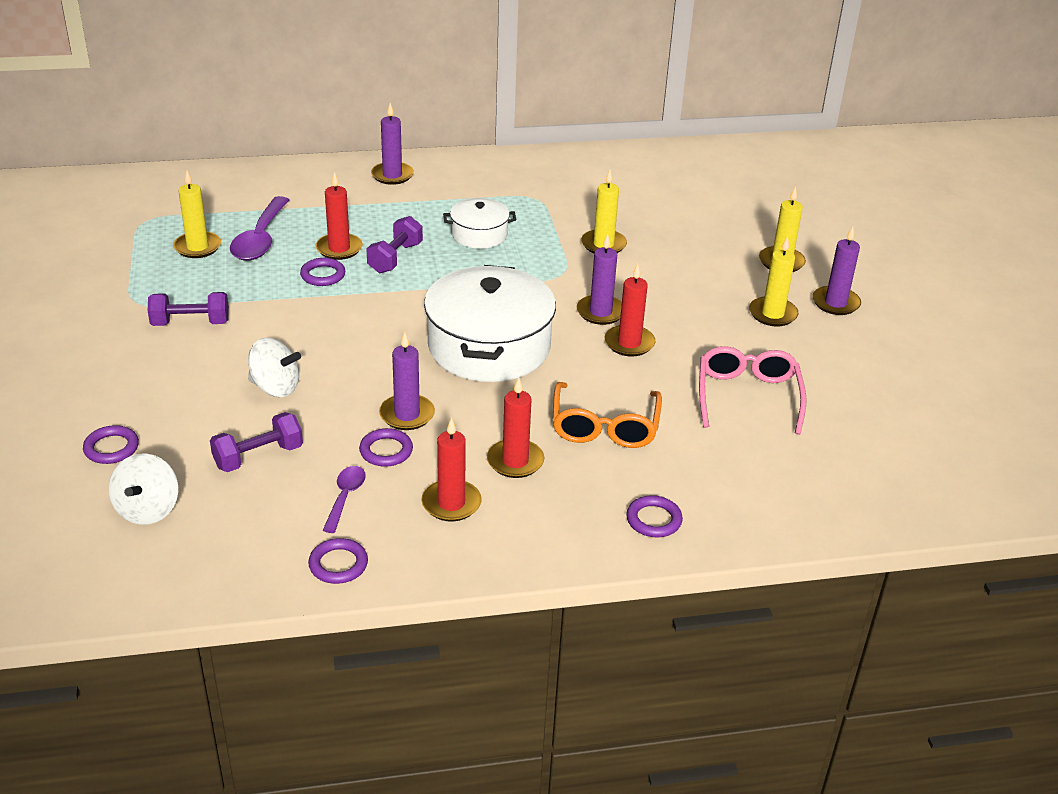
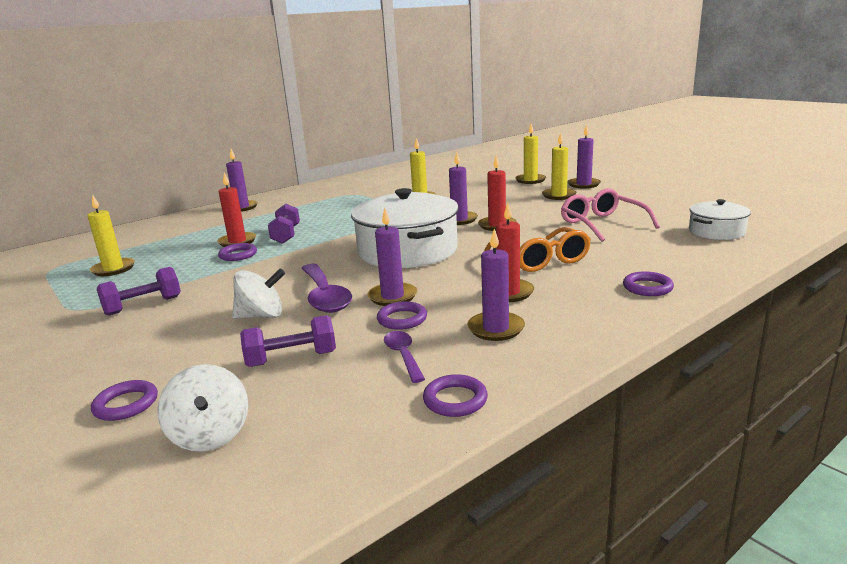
camera: 25 degrees left, 15 degrees down
purple dumbbell [210,412,303,472] -> purple dumbbell turned 45 degrees clockwise [240,315,336,367]
purple spoon [230,196,289,261] -> purple spoon moved to [302,264,352,313]
red candle [421,417,482,521] -> purple candle [467,229,525,341]
white pot [443,198,516,249] -> white pot moved to [689,199,751,240]

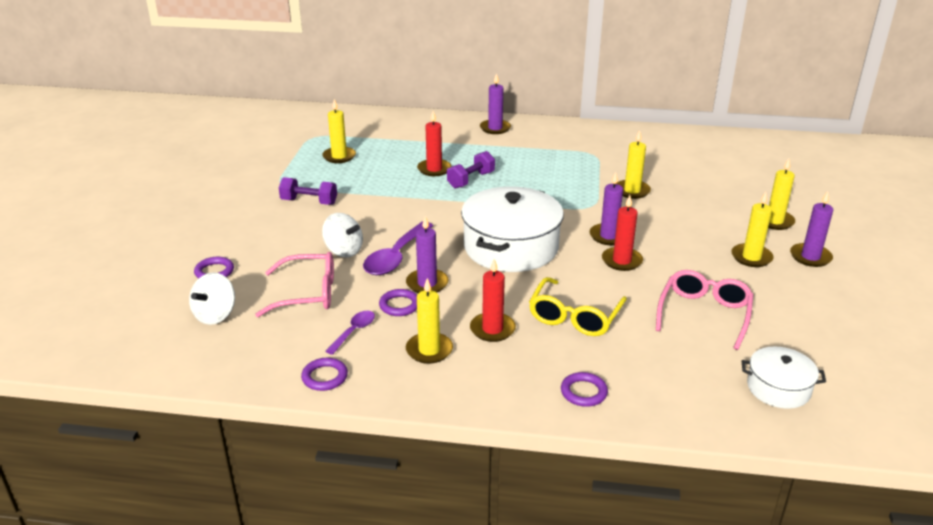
camera: 45 degrees right, 10 degrees up
purple ring [218,243,257,261] -> none
purple dumbbell [240,315,336,367] -> pink glasses [255,252,334,317]
purple candle [467,229,525,341] -> yellow candle [406,278,453,364]
orange glasses [484,227,591,272] -> yellow glasses [529,277,627,336]

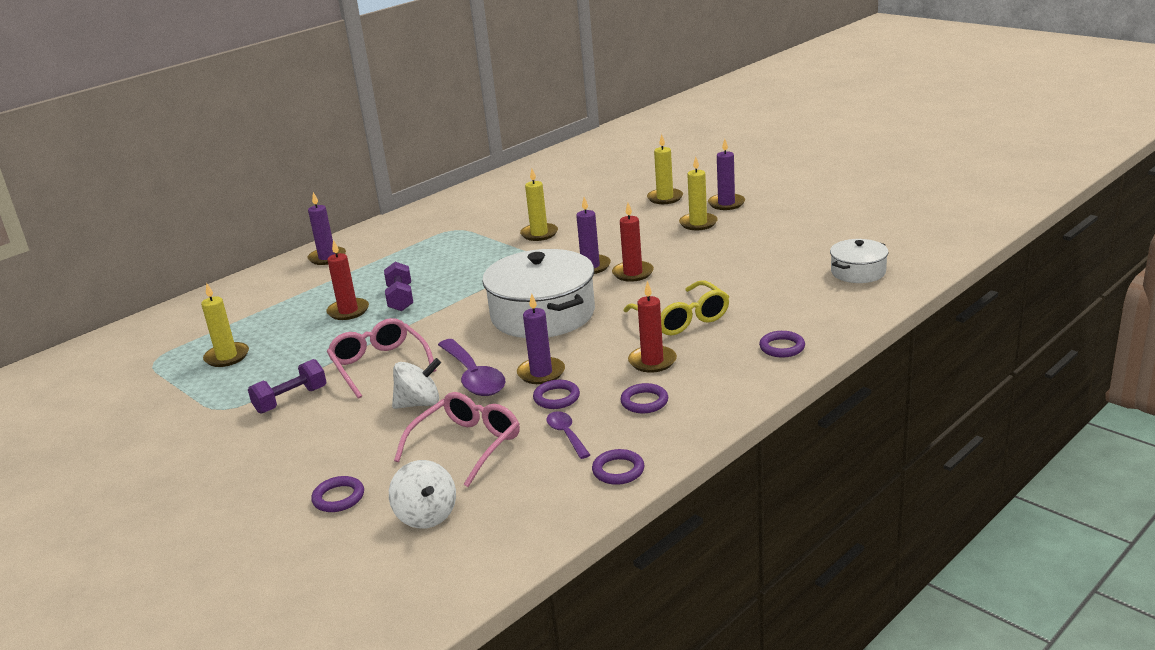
camera: 50 degrees left, 5 degrees down
yellow candle [406,278,453,364] -> purple ring [620,383,668,413]
pink glasses [656,270,754,350] -> pink glasses moved to [327,318,436,399]

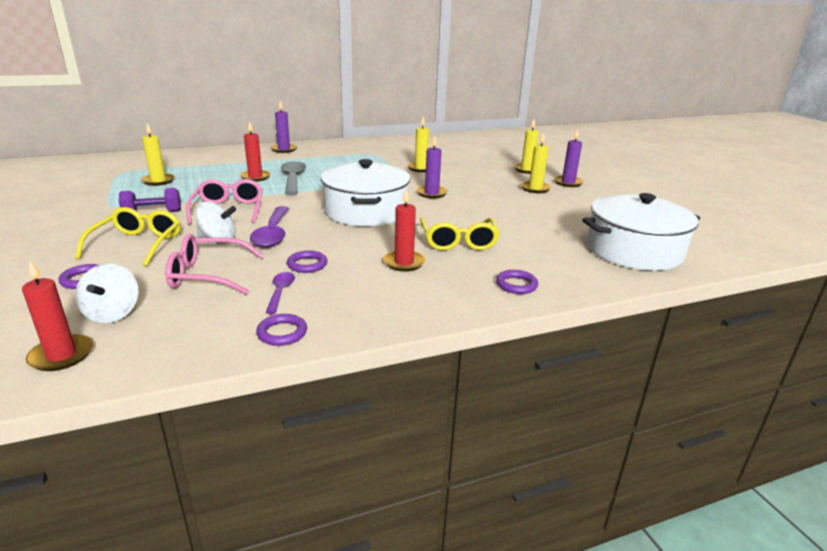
camera: 20 degrees right, 0 degrees up
purple dumbbell [384,262,413,311] -> grey spoon [281,161,306,196]
pink glasses [394,392,520,487] -> pink glasses turned 150 degrees counterclockwise [165,234,264,294]
purple candle [517,294,565,384] -> none
red candle [612,203,654,282] -> red candle moved to [22,261,93,371]
purple ring [620,383,668,413] -> none
white pot [830,239,889,283] -> white pot [582,193,700,271], size x1.93
none -> yellow glasses [75,207,180,266]

